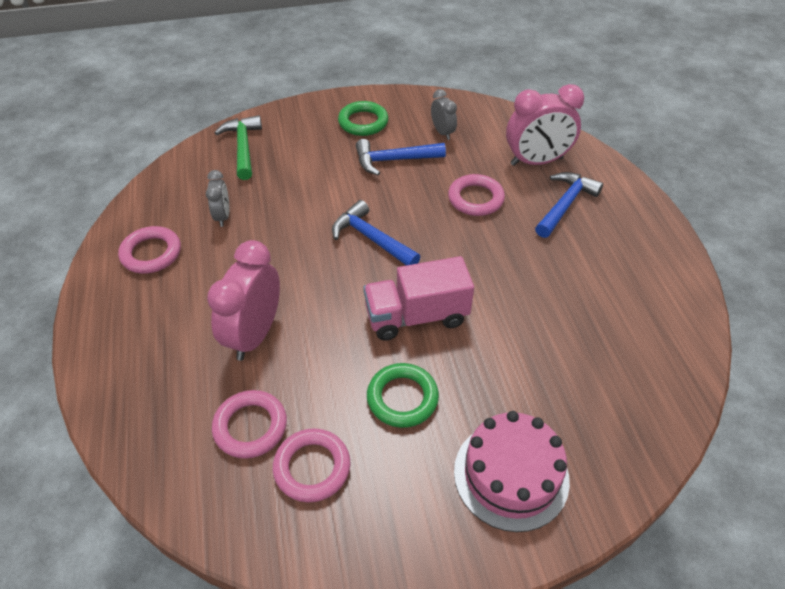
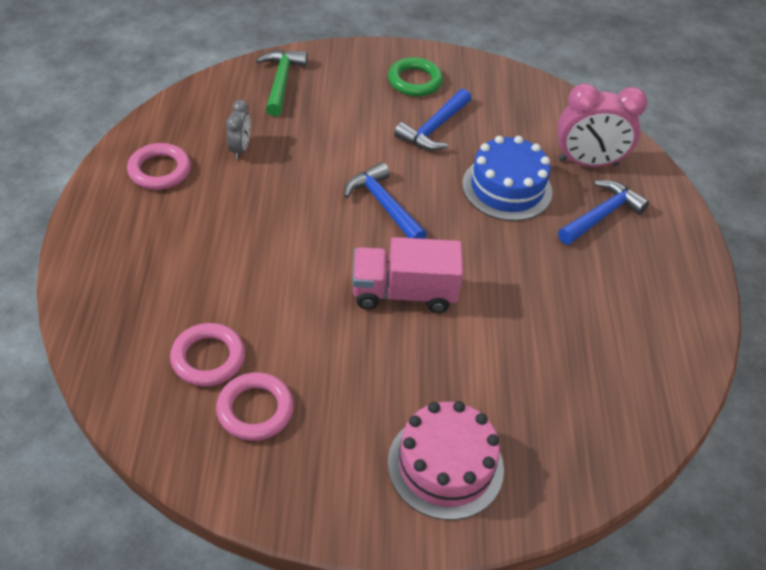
camera: 10 degrees right, 0 degrees up
pink clock [207,240,280,361] -> none
blue hammer [356,139,446,175] -> blue hammer turned 60 degrees counterclockwise [394,89,471,151]
green ring [367,363,439,428] -> none
grey clock [431,89,457,140] -> none
pink ring [448,174,505,216] -> blue cake [462,136,552,221]

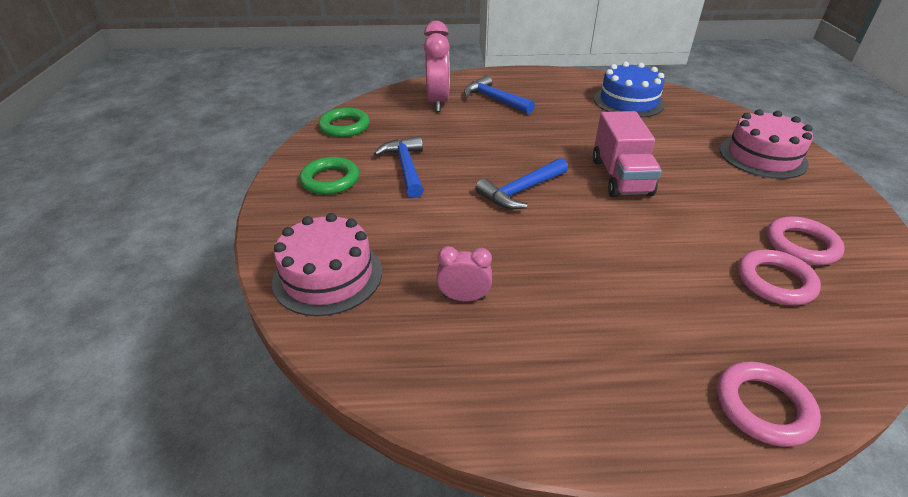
camera: 90 degrees left, 10 degrees down
pink ring [127,143,191,190] -> pink ring moved to [717,362,821,447]
grey clock [226,100,251,159] -> pink clock [436,246,492,301]
green hammer [256,50,308,116] -> pink cake [272,213,382,316]
blue hammer [394,89,471,151] -> blue hammer turned 135 degrees counterclockwise [374,136,424,198]
blue cake [462,136,552,221] -> blue cake moved to [594,62,665,118]
none -> green ring [318,108,370,137]

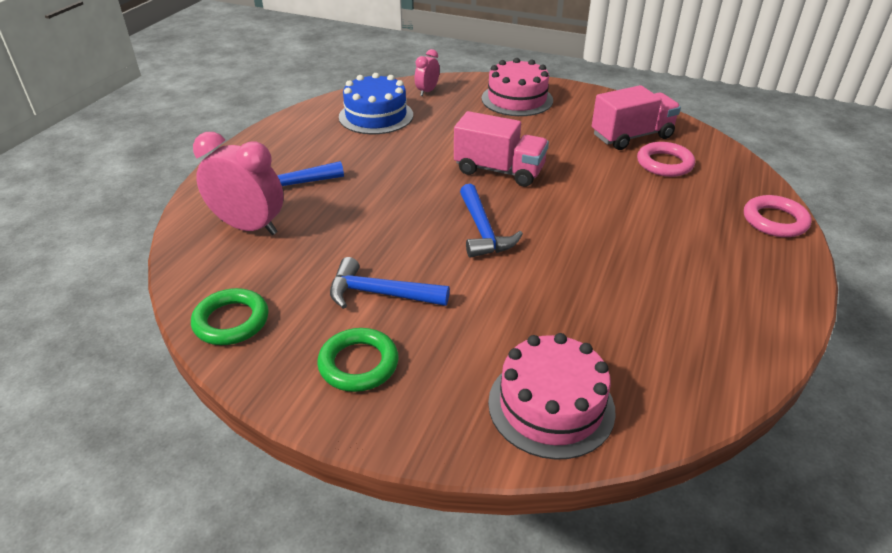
camera: 65 degrees left, 0 degrees up
pink clock [436,246,492,301] -> pink clock moved to [415,49,440,96]
pink ring [766,216,845,266] -> pink truck [592,85,681,150]

